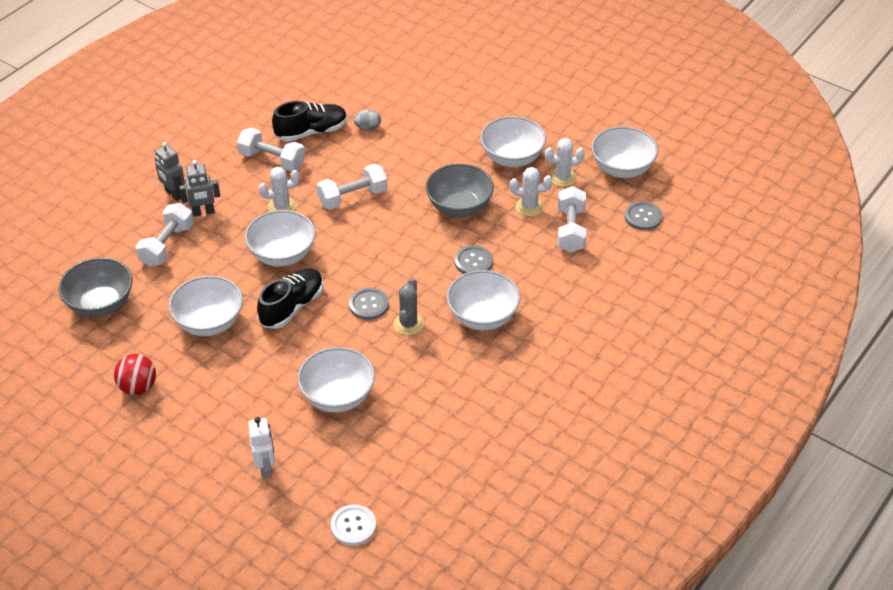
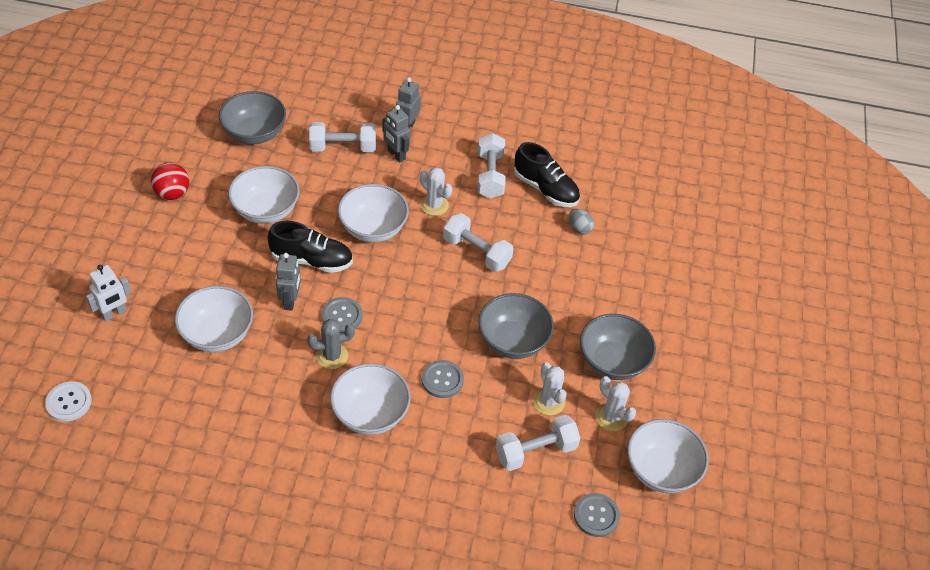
camera: 60 degrees right, 5 degrees up
white bowl [480,116,546,167] -> grey bowl [580,314,656,380]
none -> grey robot [276,253,301,311]

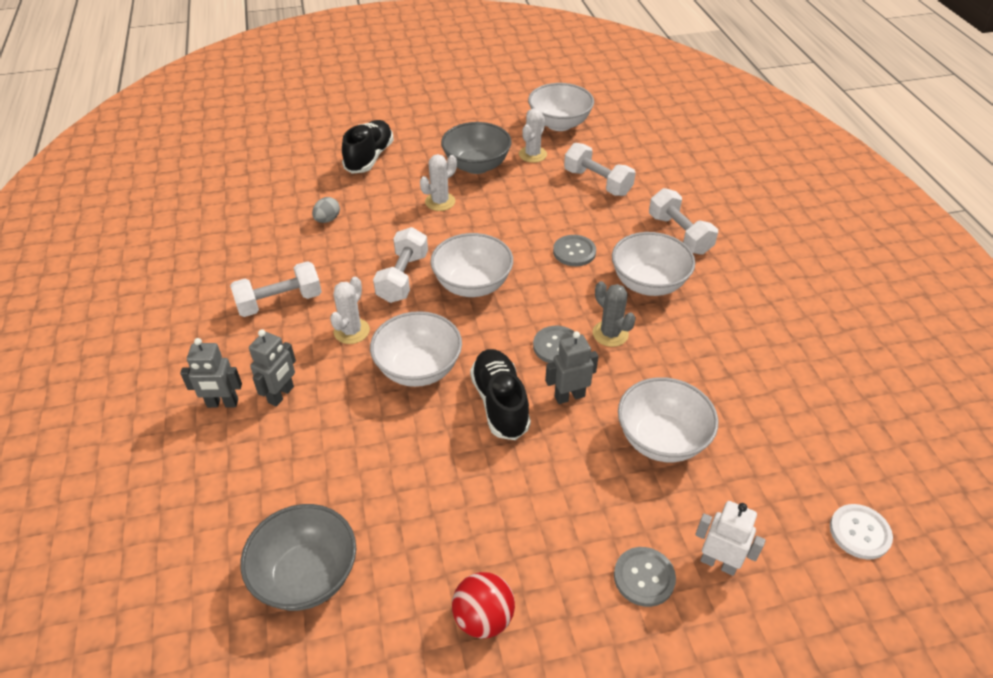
camera: 110 degrees left, 5 degrees down
white bowl [228,166,300,224] -> white bowl moved to [430,233,513,297]
white dumbbell [309,122,376,152] -> white dumbbell moved to [649,188,718,255]
grey bowl [478,293,554,359] -> none
black shoe [514,142,580,207] -> black shoe moved to [342,120,394,174]
white cactus [533,362,567,416] -> white cactus moved to [420,154,457,211]
grey button [574,493,620,537] -> grey button moved to [614,547,676,607]

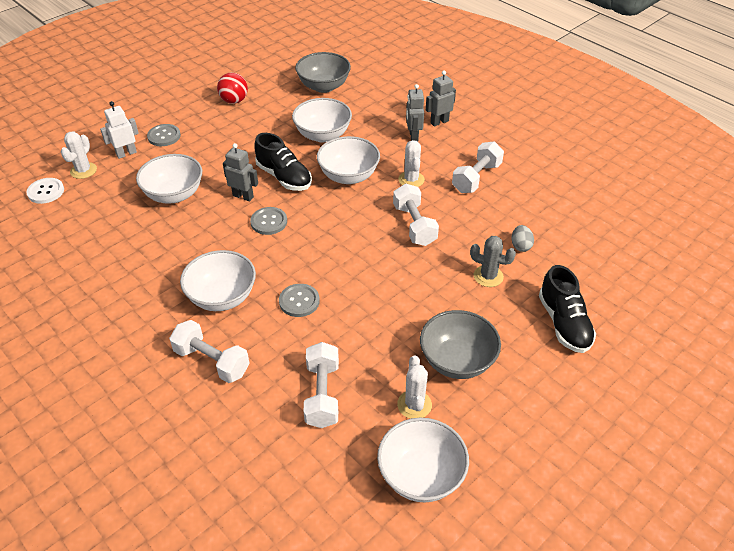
camera: 150 degrees right, 0 degrees up
white cactus [420,154,457,211] -> white cactus moved to [61,131,97,179]
white bowl [430,233,513,297] -> white bowl moved to [292,98,352,142]
grey robot [545,331,598,404] -> grey robot turned 105 degrees counterclockwise [223,143,258,202]
white dumbbell [564,143,636,196] -> white dumbbell turned 75 degrees clockwise [304,342,339,428]
grey cactus [593,281,636,347] -> grey cactus moved to [470,236,516,287]
white robot [695,501,766,576] -> white robot turned 150 degrees clockwise [100,101,139,159]

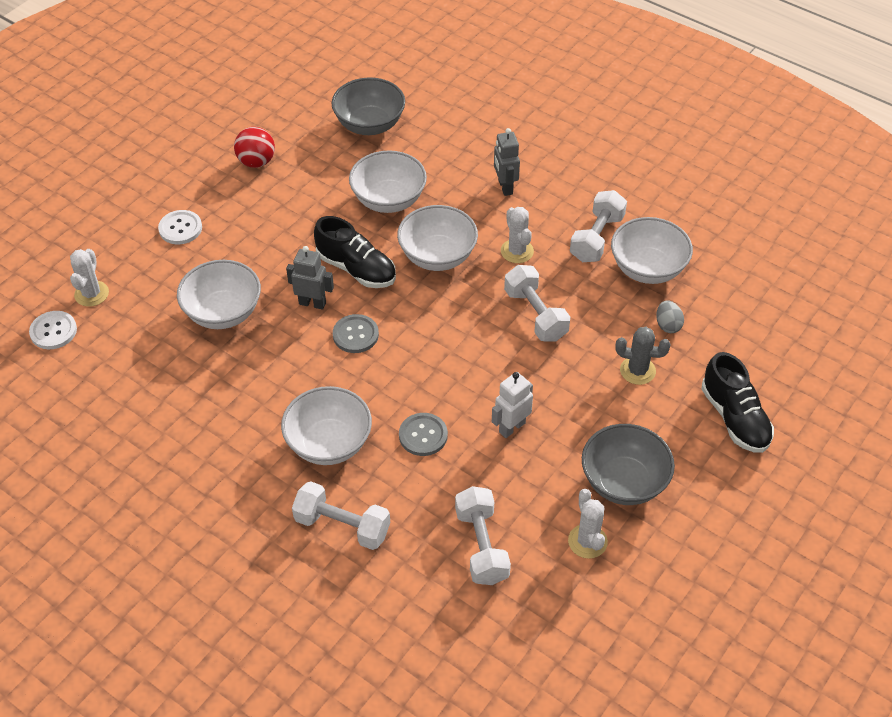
camera: 10 degrees left, 5 degrees up
white robot [100,101,139,159] -> white robot moved to [492,372,533,438]
grey button [147,124,181,146] -> white button [158,210,202,244]
white bowl [377,418,469,502] -> white bowl moved to [611,217,693,284]
grey robot [426,70,456,127] -> none

